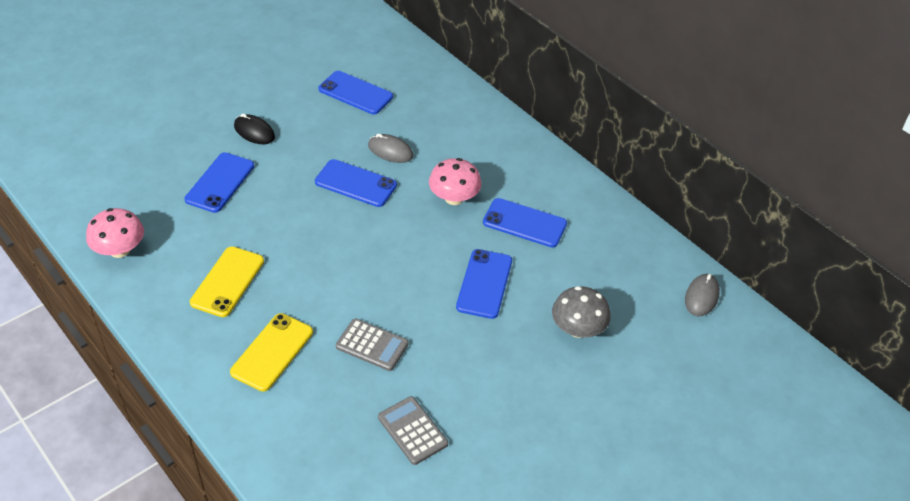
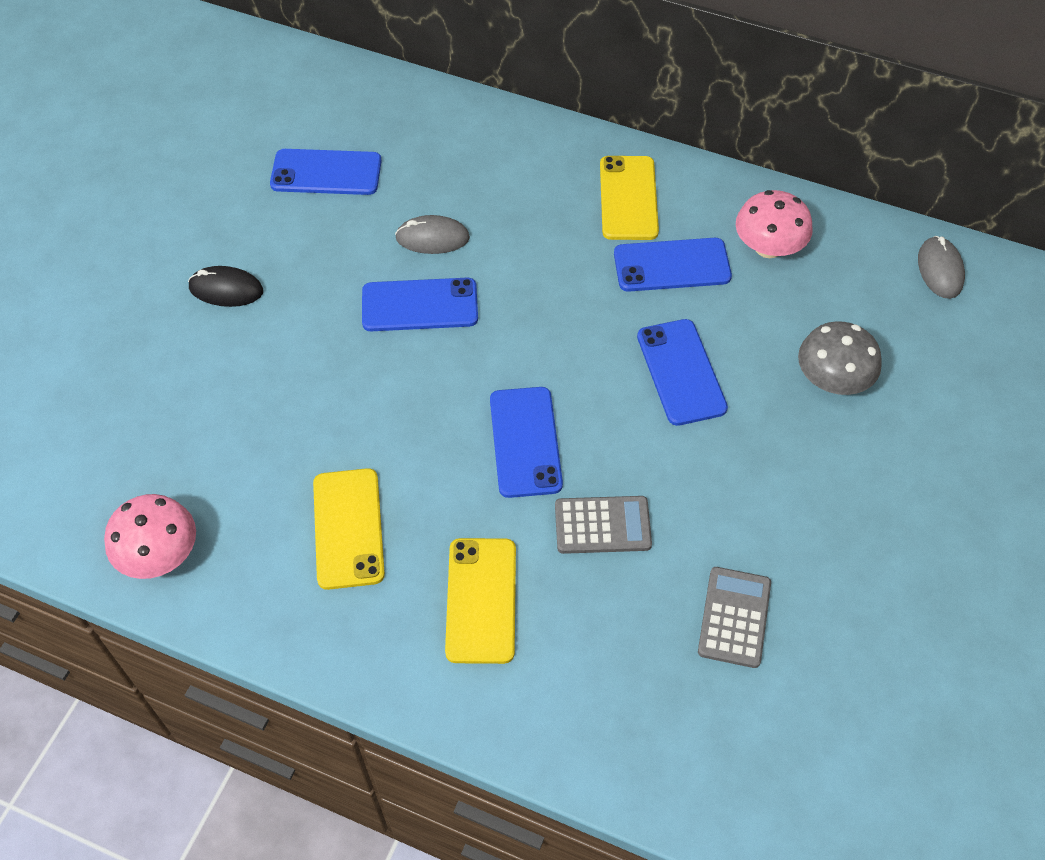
camera: 25 degrees left, 10 degrees up
blue phone [185,152,254,213] -> blue phone moved to [490,387,563,498]
grey calculator [378,396,448,465] -> grey calculator turned 75 degrees clockwise [698,567,771,668]
pink mushroom [429,158,482,205] -> pink mushroom moved to [736,190,813,258]
none -> yellow phone [600,156,659,240]

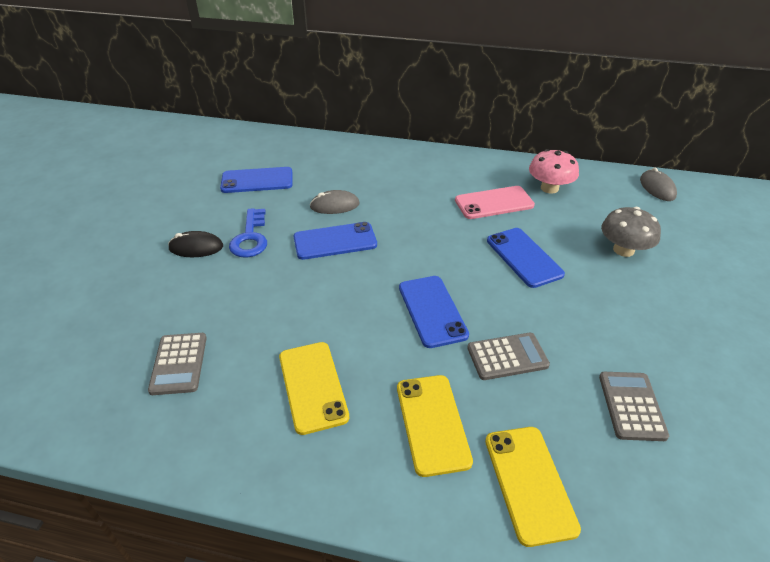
camera: 10 degrees left, 15 degrees down
pink mushroom [104,494,196,579] -> none
yellow phone [600,156,659,240] -> yellow phone moved to [485,427,581,547]
blue phone [614,238,732,292] -> pink phone [455,186,535,219]
none -> grey calculator [148,333,207,395]
none -> blue key [229,208,267,258]

